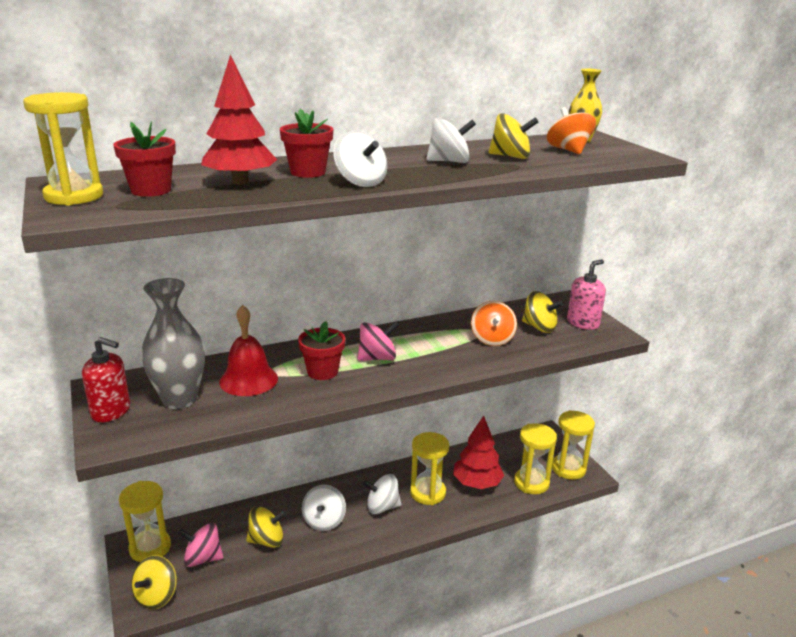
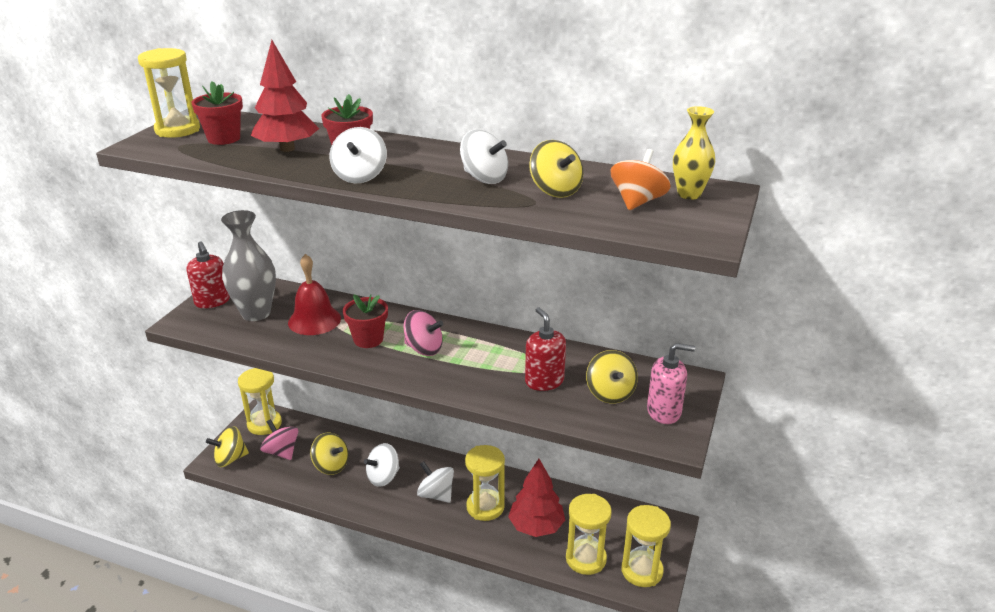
camera: 45 degrees right, 5 degrees up
orange spinning top [471,301,517,346] -> red soap dispenser [525,307,566,391]

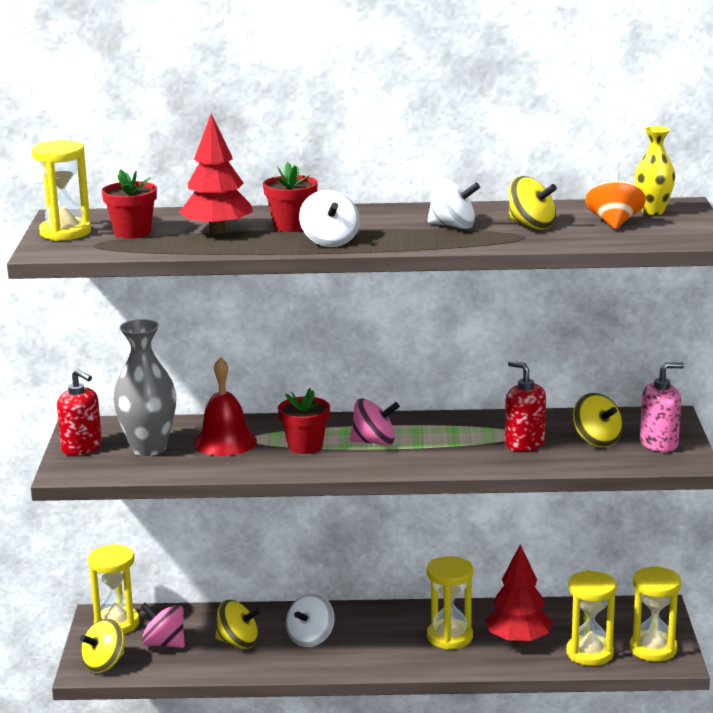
camera: 20 degrees left, 10 degrees down
white spinning top [417,461,454,503] -> none

